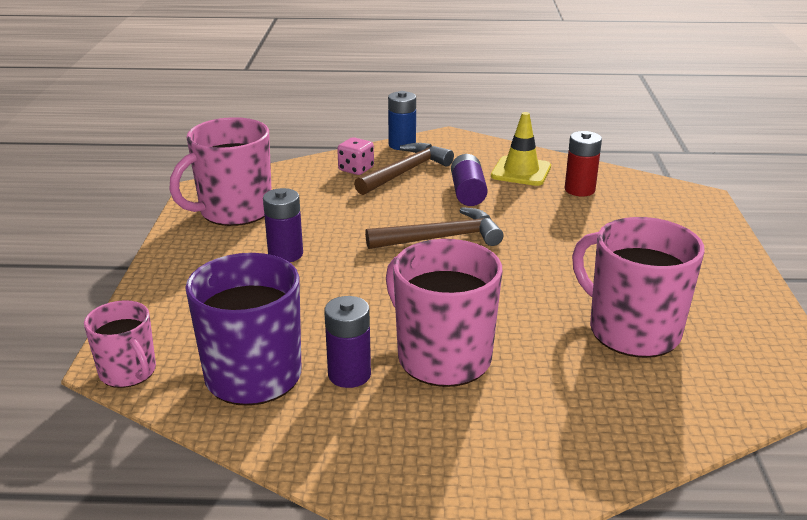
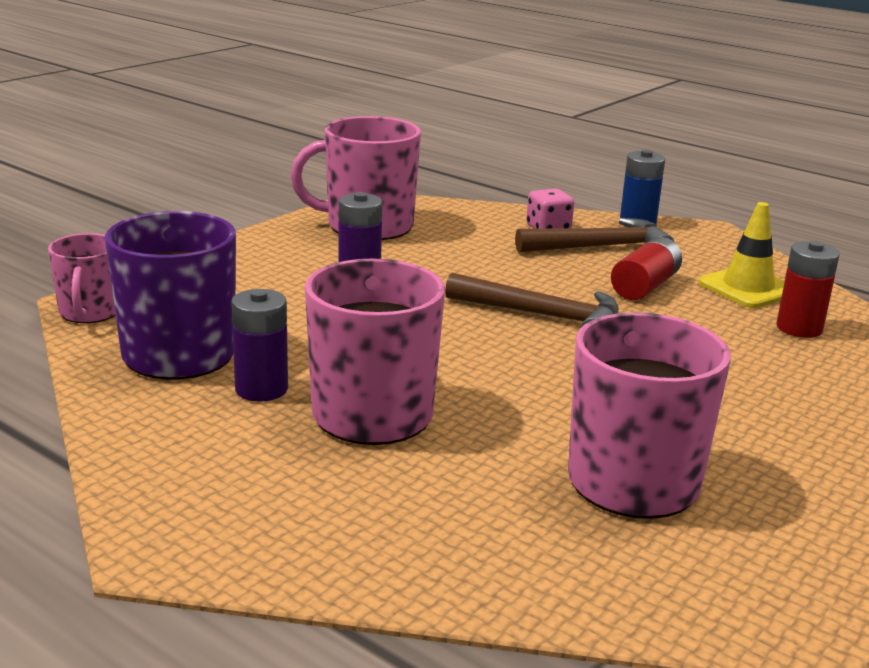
camera: 35 degrees right, 5 degrees down
purple battery [451,154,487,206] -> red battery [611,237,682,300]

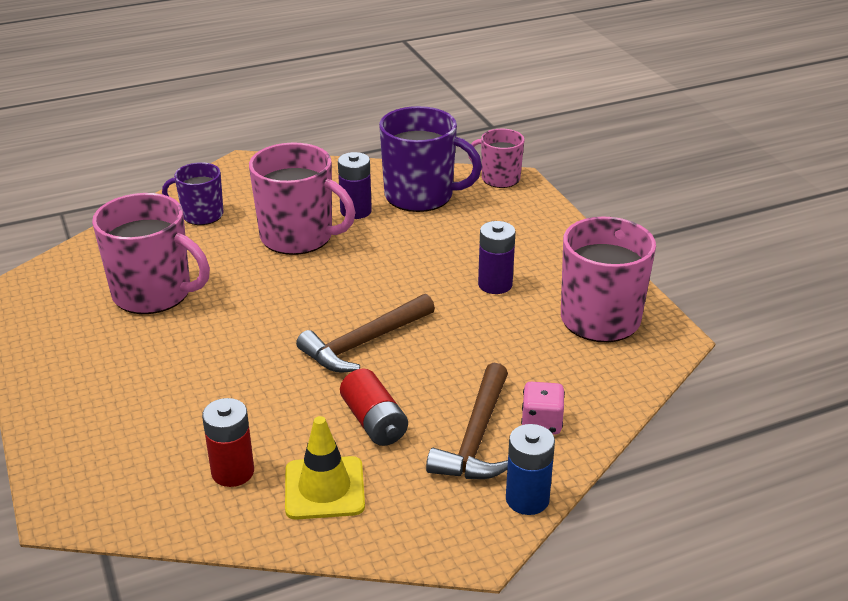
camera: 120 degrees right, 10 degrees up
none -> purple mug [162,162,224,225]

